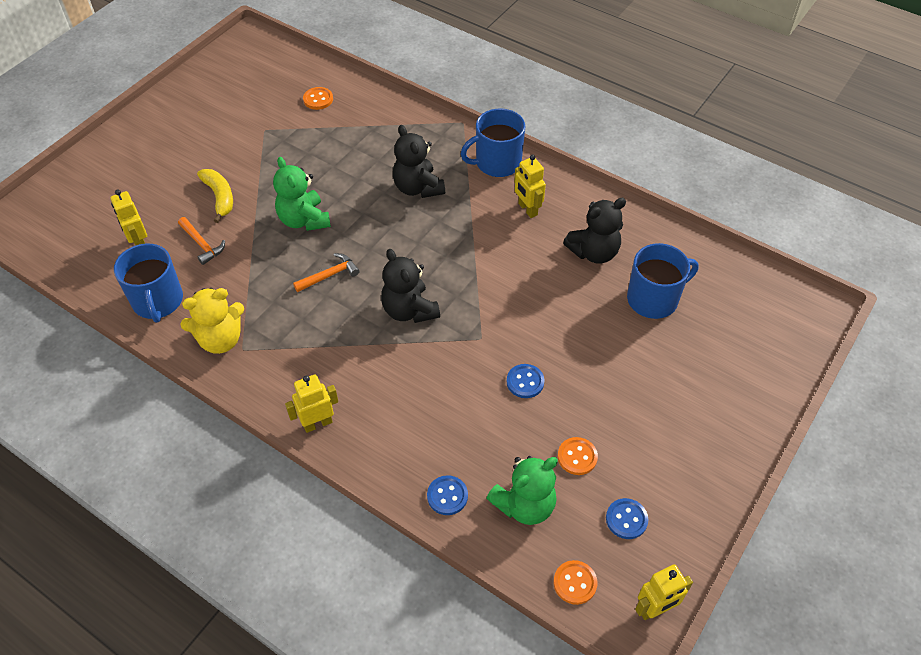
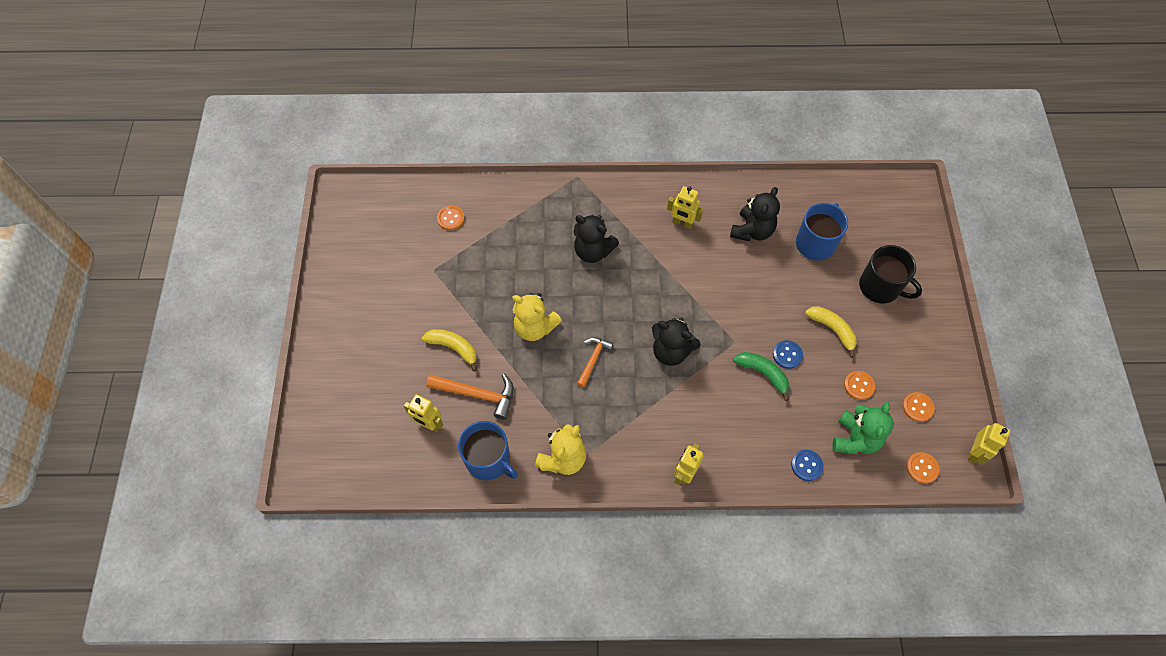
camera: 35 degrees left, 10 degrees up
orange hammer [178,217,225,265] -> orange hammer [426,374,514,420], size x1.57
green teddy bear [273,157,331,231] -> yellow teddy bear [512,293,562,341]
blue mug [461,108,525,177] -> none
blue button [606,498,648,539] -> orange button [902,392,935,422]
none -> green banana [733,352,789,401]
none -> yellow banana [805,306,857,358]
none -> black mug [859,245,922,304]

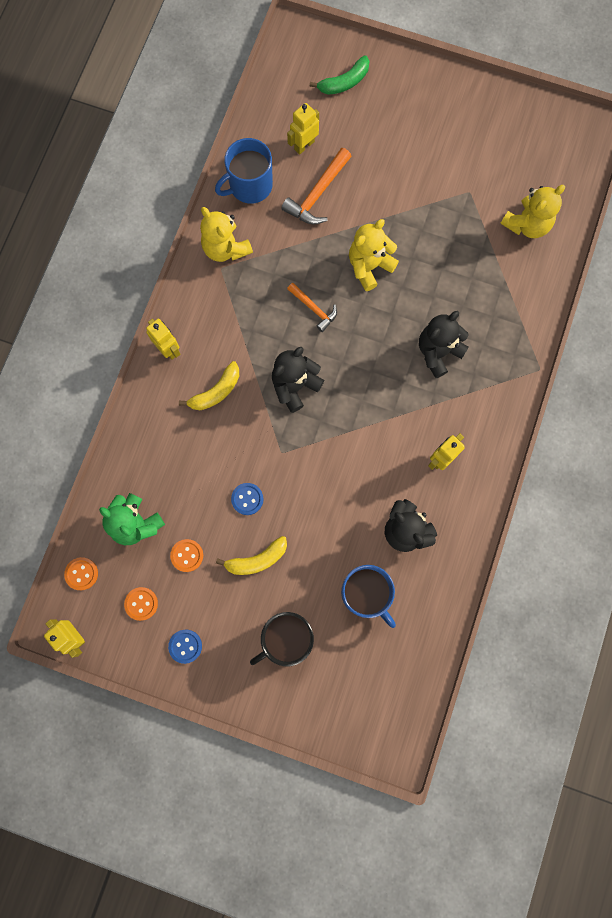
camera: 110 degrees right, 15 degrees up
yellow banana [422,329,477,371] -> yellow banana moved to [179,361,239,410]
orange button [437,205,465,230] -> yellow teddy bear [500,185,565,238]
green banana [733,352,789,401] -> green banana moved to [310,55,369,95]
blue button [791,450,824,481] -> blue button moved to [168,630,202,664]

